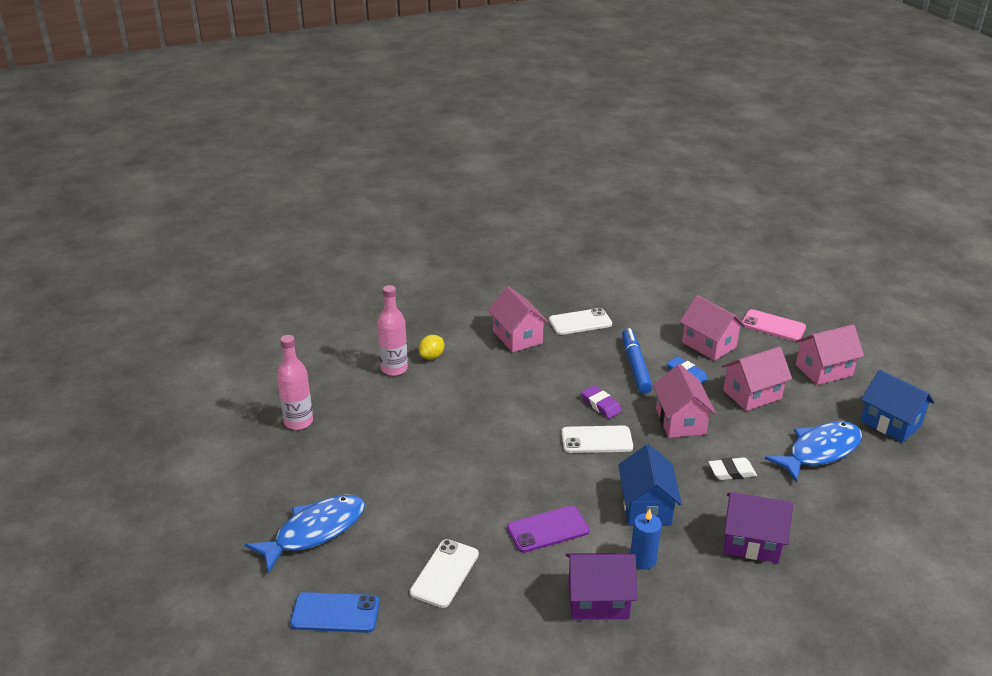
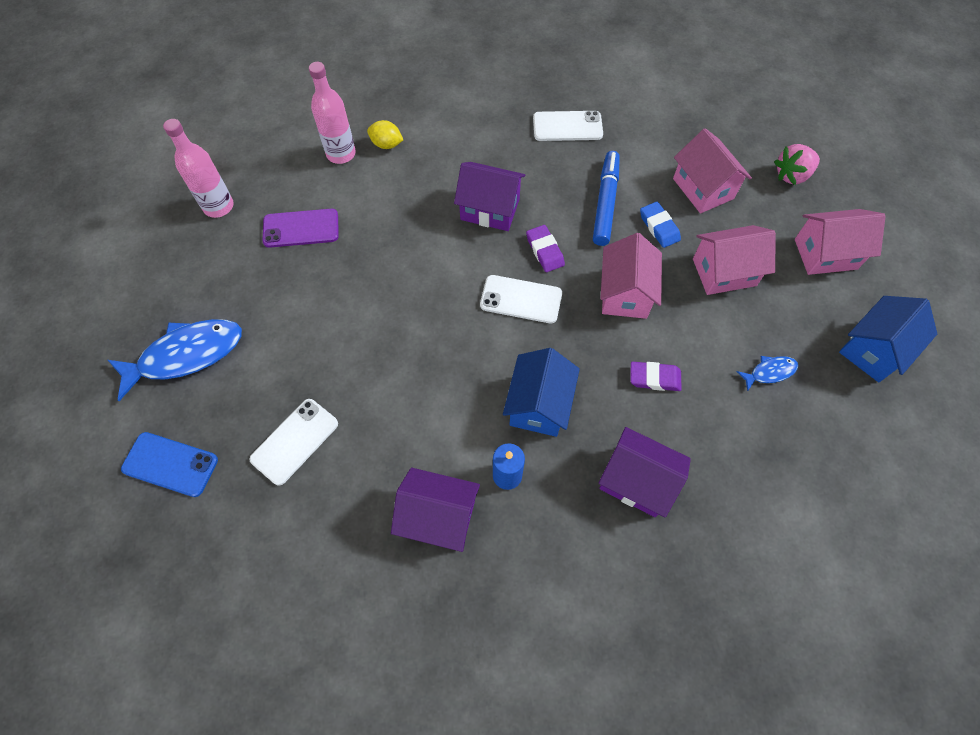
camera: 15 degrees right, 30 degrees up
yellow lemon [419,335,444,360] -> yellow lemon turned 60 degrees clockwise [367,120,403,149]
pink house [488,286,549,352] -> none
purple phone [507,506,589,553] -> purple phone moved to [262,209,339,248]
white eraser [709,457,757,480] -> purple eraser [630,362,682,391]
pink phone [742,309,806,341] -> pink strawberry [774,144,820,185]
blue fish [765,421,862,483] -> blue fish [737,356,798,391], size x0.47
blue house [860,370,934,443] -> blue house turned 75 degrees clockwise [839,296,937,382]
none -> purple house [454,162,526,231]

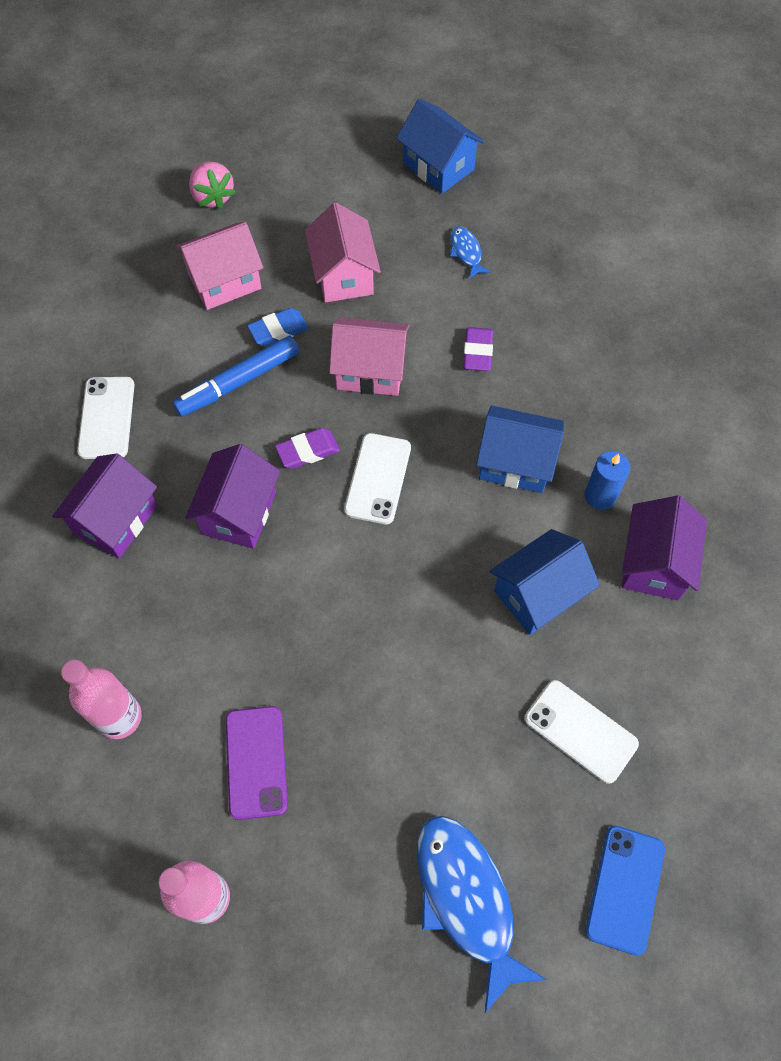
camera: 90 degrees left, 0 degrees up
yellow lemon [367,120,403,149] -> none
blue marker [593,151,620,246] -> blue marker turned 45 degrees counterclockwise [173,336,299,417]
purple house [599,427,691,517] -> purple house moved to [52,454,157,558]
pink house [795,209,886,275] -> none
none -> blue house [490,529,600,635]

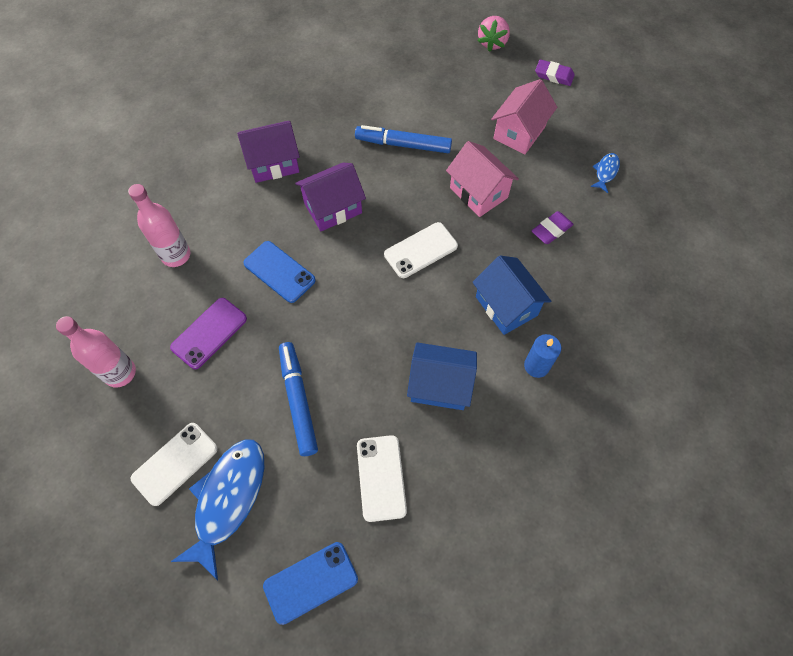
camera: 45 degrees right, 0 degrees up
white phone [77,377,135,459] -> white phone moved to [131,423,218,506]
pink house [175,222,263,310] -> none
blue eraser [247,308,309,346] -> none
purple eraser [275,428,340,469] -> purple eraser moved to [535,59,575,86]
blue house [396,98,484,194] -> none
purple house [622,496,707,600] -> none
none -> blue phone [243,241,316,303]
none -> blue marker [279,342,318,456]

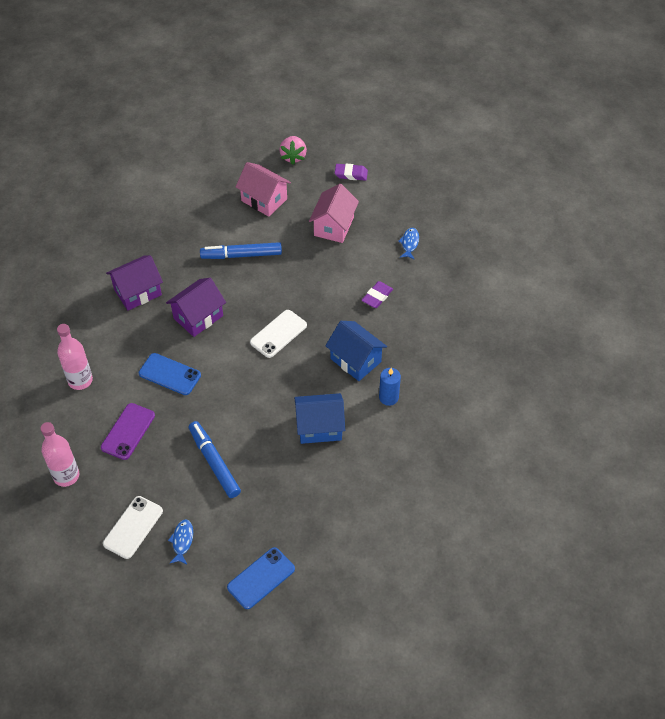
camera: 15 degrees left, 10 degrees down
blue fish [171,439,265,580] -> blue fish [168,519,193,564], size x0.47
white phone [357,435,407,522] -> none
pink house [446,141,519,217] -> pink house moved to [236,162,291,217]

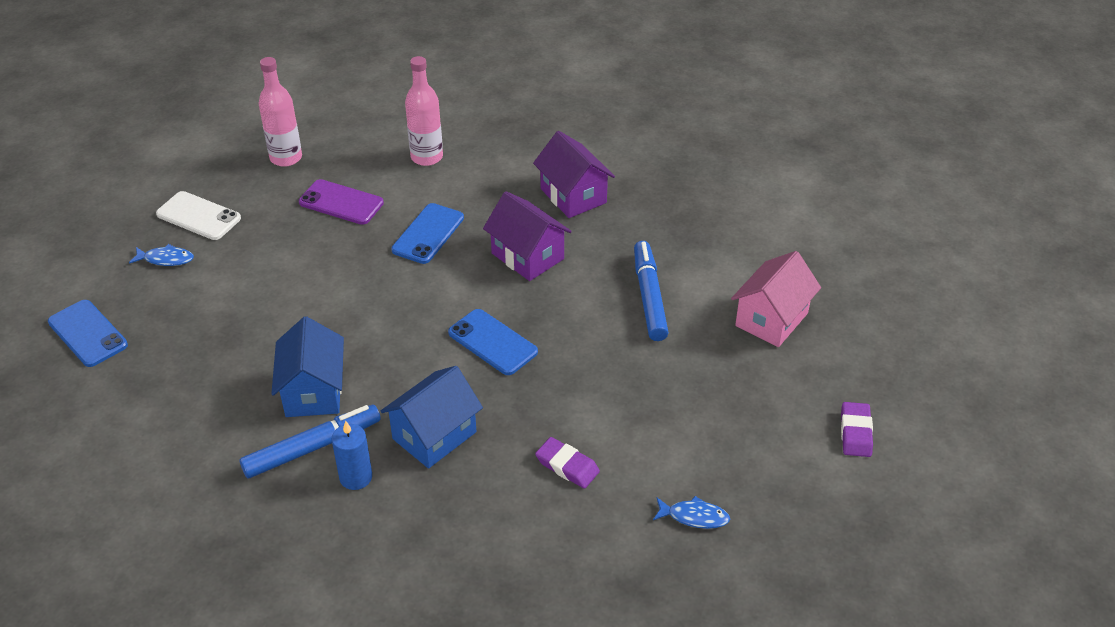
camera: 90 degrees right, 10 degrees down
blue marker [189,421,241,498] -> blue marker moved to [240,405,381,478]
white phone [250,310,307,358] -> blue phone [448,309,538,375]
pink strawberry [279,136,307,165] -> none
pink house [309,184,359,243] -> none

